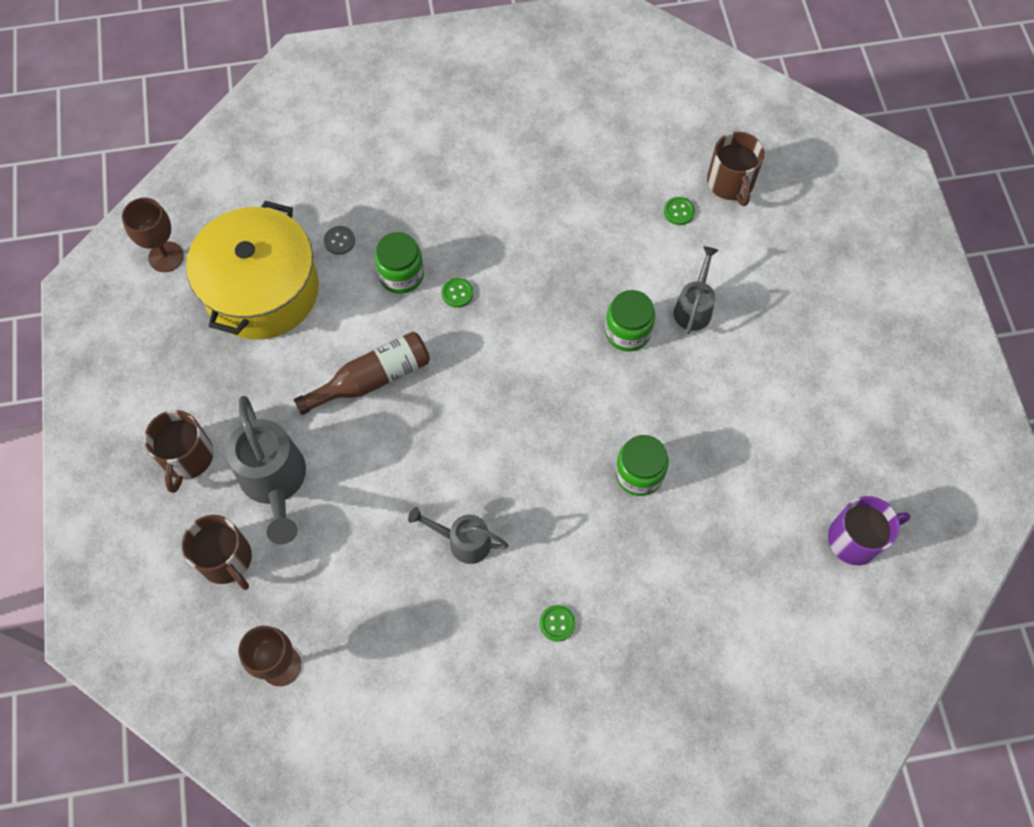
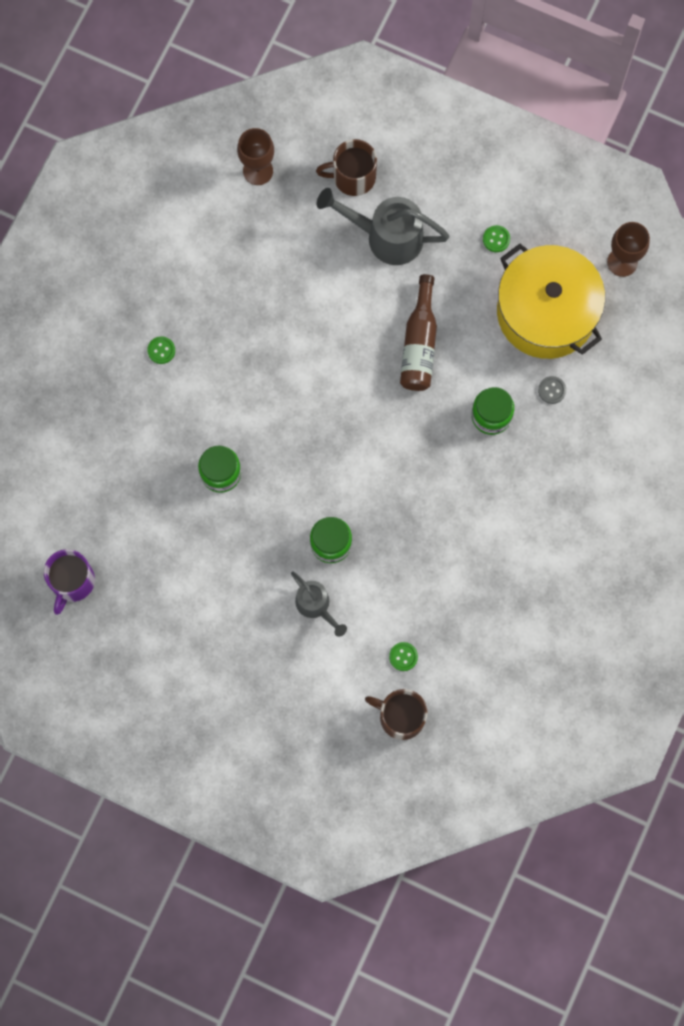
camera: 125 degrees right, 10 degrees up
brown mug [144,410,214,493] -> none
grey watering can [408,507,509,564] -> none
green button [442,278,473,308] -> green button moved to [483,225,510,252]

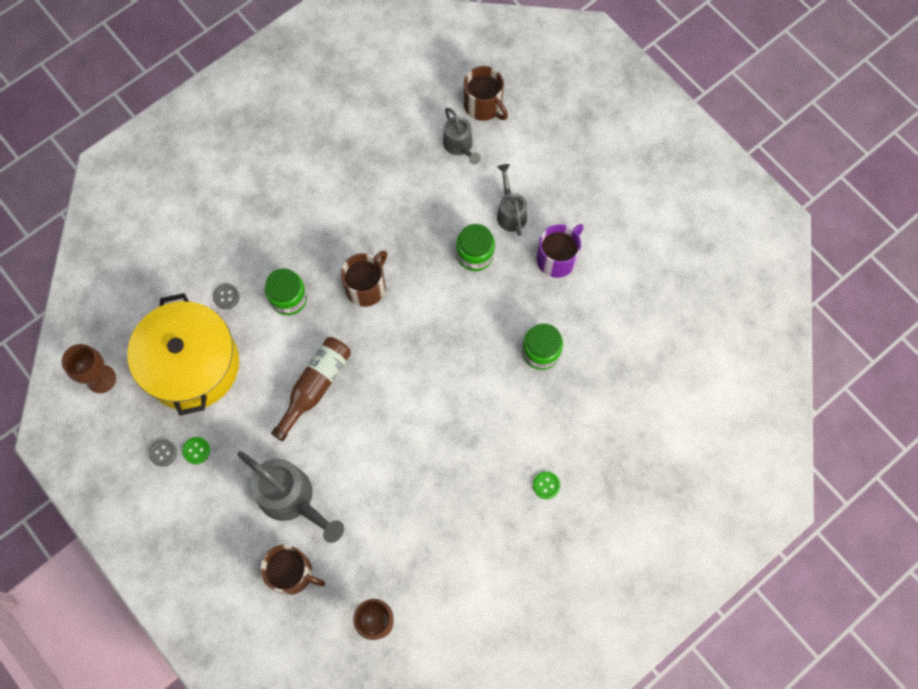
camera: 155 degrees left, 5 degrees down
purple mug [44,549,95,615] -> purple mug moved to [537,224,584,278]
green button [389,642,418,671] -> grey watering can [443,107,481,165]
none -> grey button [149,439,177,467]
none -> brown mug [341,250,387,307]

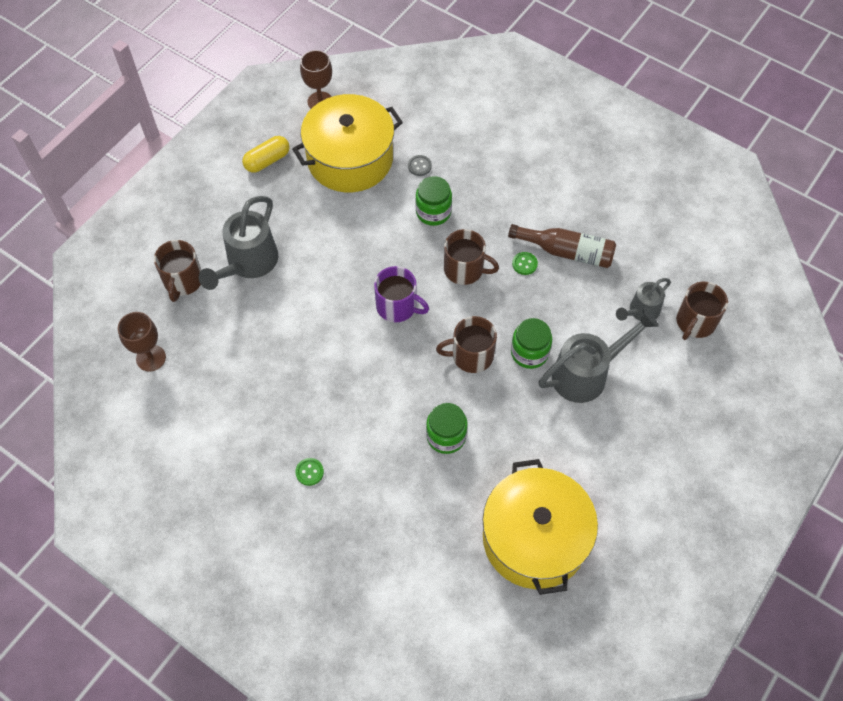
camera: 75 degrees right, 10 degrees down
grey button [149,439,177,467] -> yellow capsule [242,136,290,173]
green button [182,437,210,464] -> green button moved to [512,252,538,275]
brown bottle [271,337,351,441] -> brown bottle moved to [508,224,616,268]
grey watering can [497,164,527,236] -> grey watering can [538,309,659,403], size x1.69
purple mug [537,224,584,278] -> purple mug moved to [374,266,429,322]
none -> brown mug [436,316,497,373]
none -> yellow pot [482,459,598,595]

